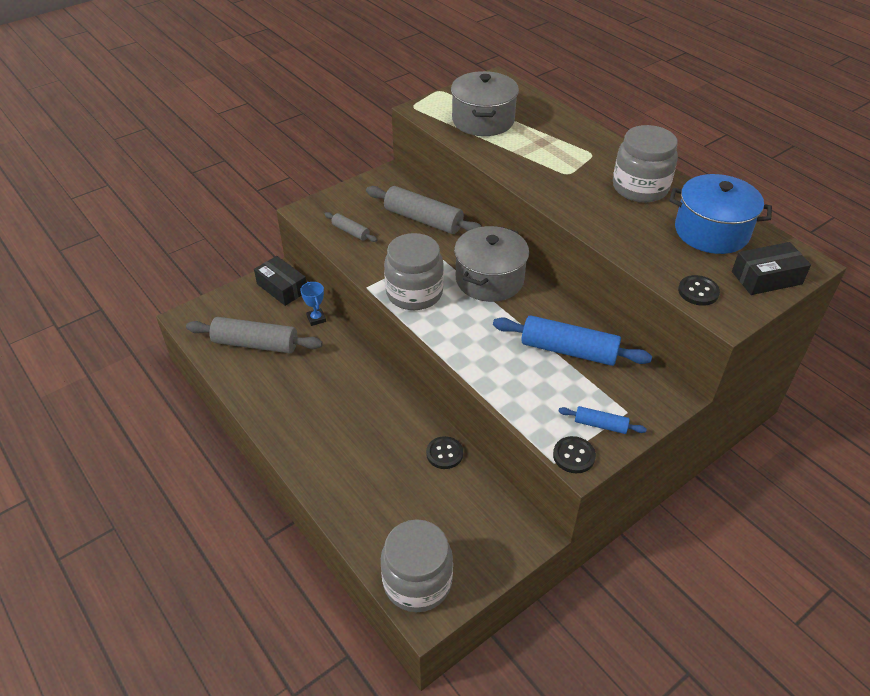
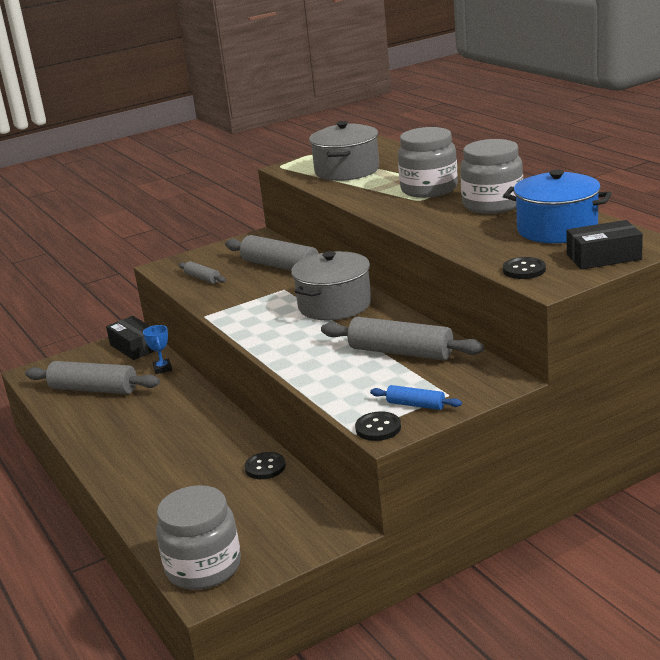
camera: 10 degrees right, 20 degrees down
grey jar [384,233,444,310] -> grey jar moved to [398,127,458,198]
blue rolling pin [493,315,652,366] -> grey rolling pin [321,317,484,360]

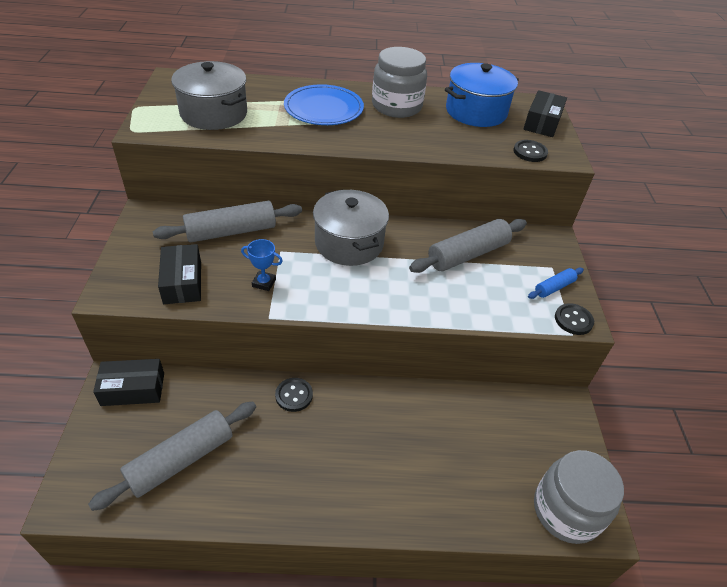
camera: 65 degrees left, 20 degrees up
blue trophy [143,325,172,374] -> blue trophy moved to [241,239,283,291]
grey rolling pin [179,261,226,284] -> black box [158,244,201,304]
black button [244,452,286,479] -> black button moved to [275,378,313,412]
grey jar [398,127,458,198] -> blue plate [284,84,364,125]

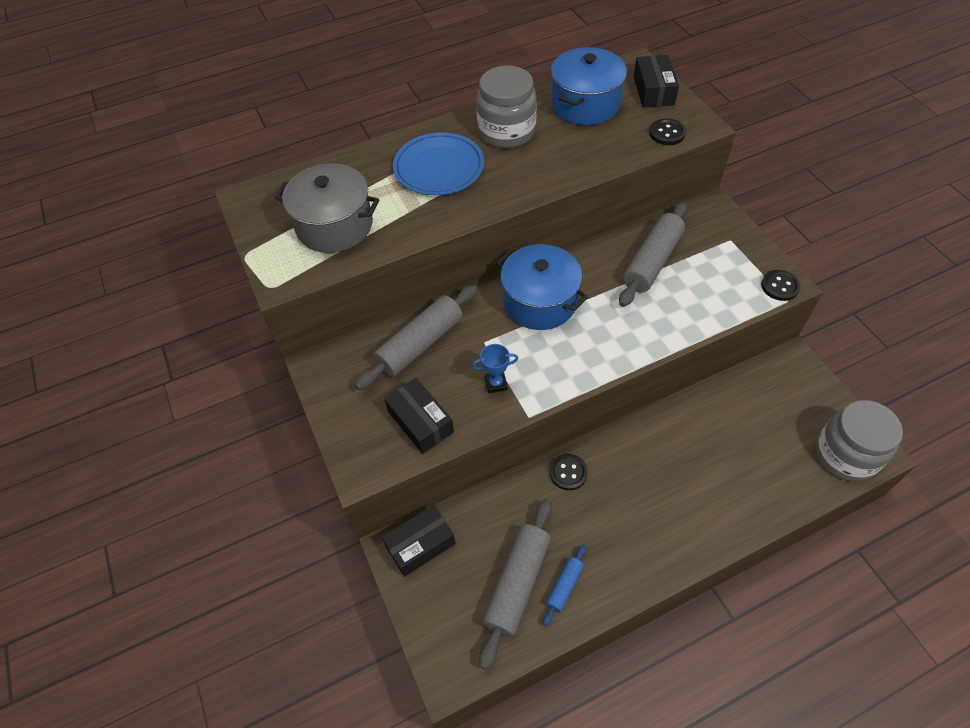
camera: 20 degrees left, 10 degrees up
grey pot [313,189,389,266] -> blue pot [496,244,588,330]
blue rolling pin [528,268,584,299] -> blue rolling pin moved to [543,545,586,626]

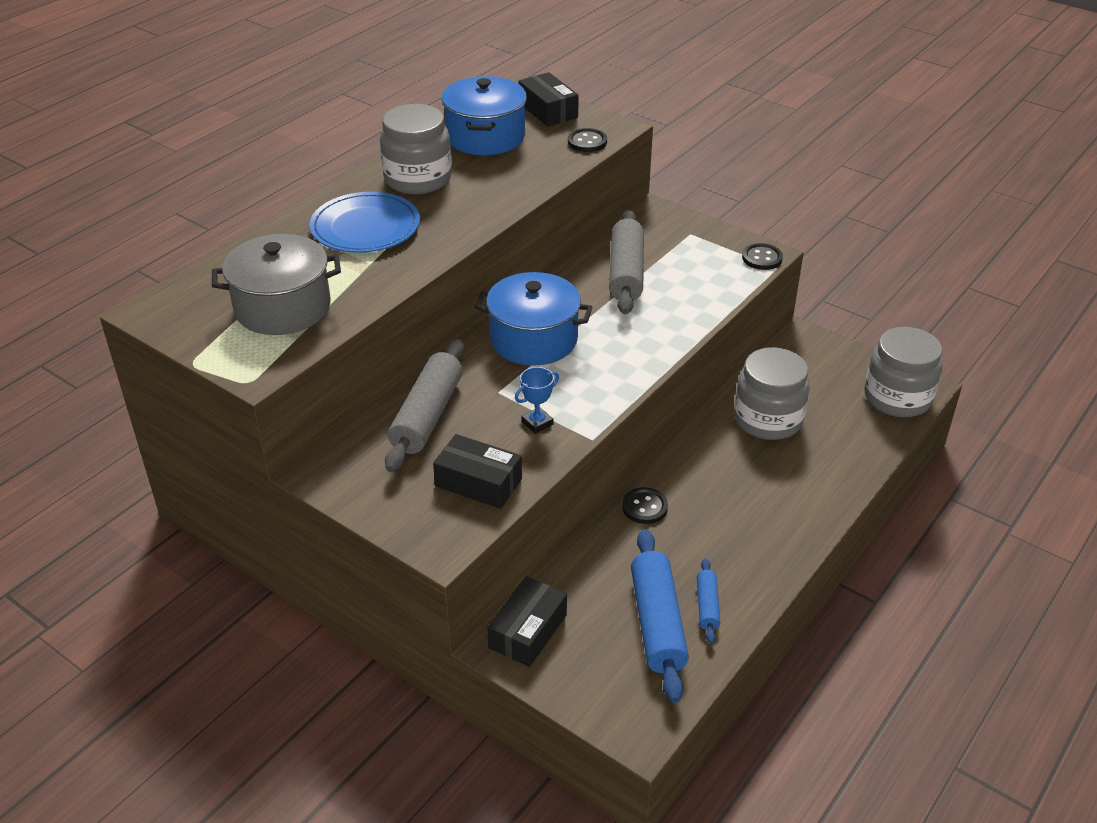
camera: 30 degrees left, 15 degrees down
grey rolling pin [479,499,552,670] -> blue rolling pin [631,529,689,703]
none -> grey jar [734,347,810,440]

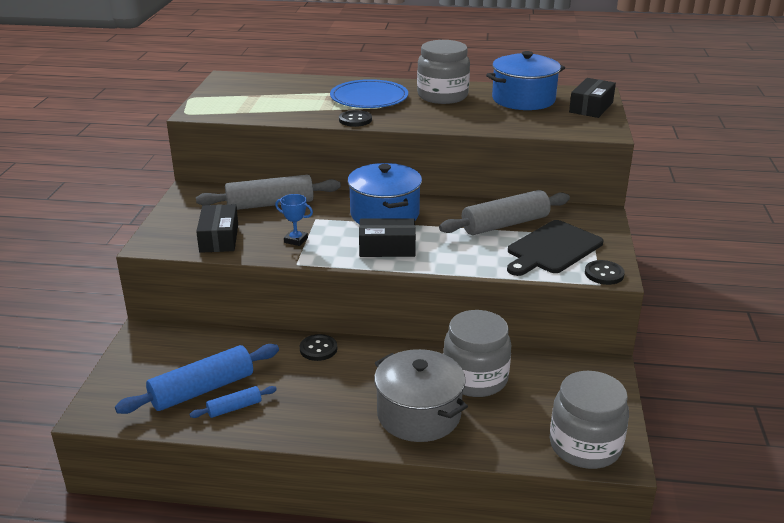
camera: 60 degrees right, 10 degrees down
grey pot [212,234,341,335] -> grey pot moved to [374,349,468,442]
black box [487,576,567,667] -> black box moved to [359,218,416,257]
black button [568,128,607,152] -> black button moved to [339,110,372,127]
none -> black cutting board [507,220,603,276]

